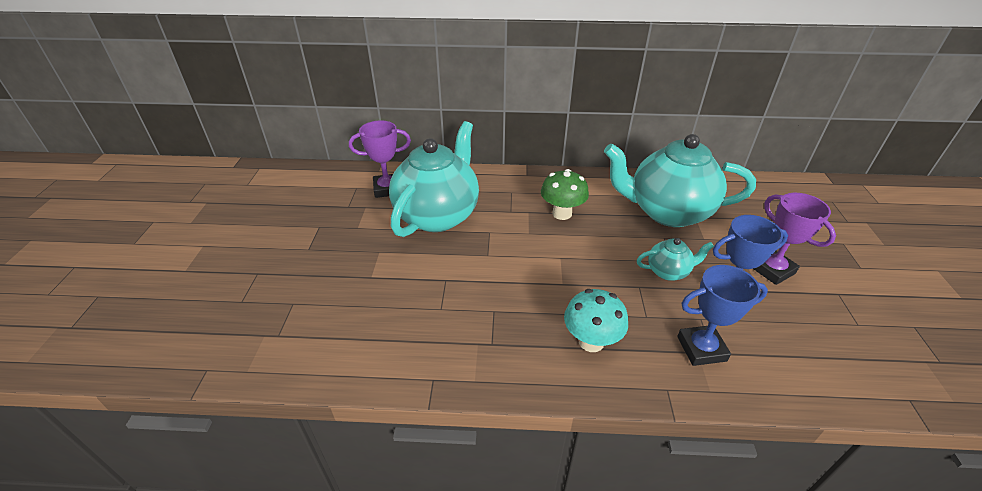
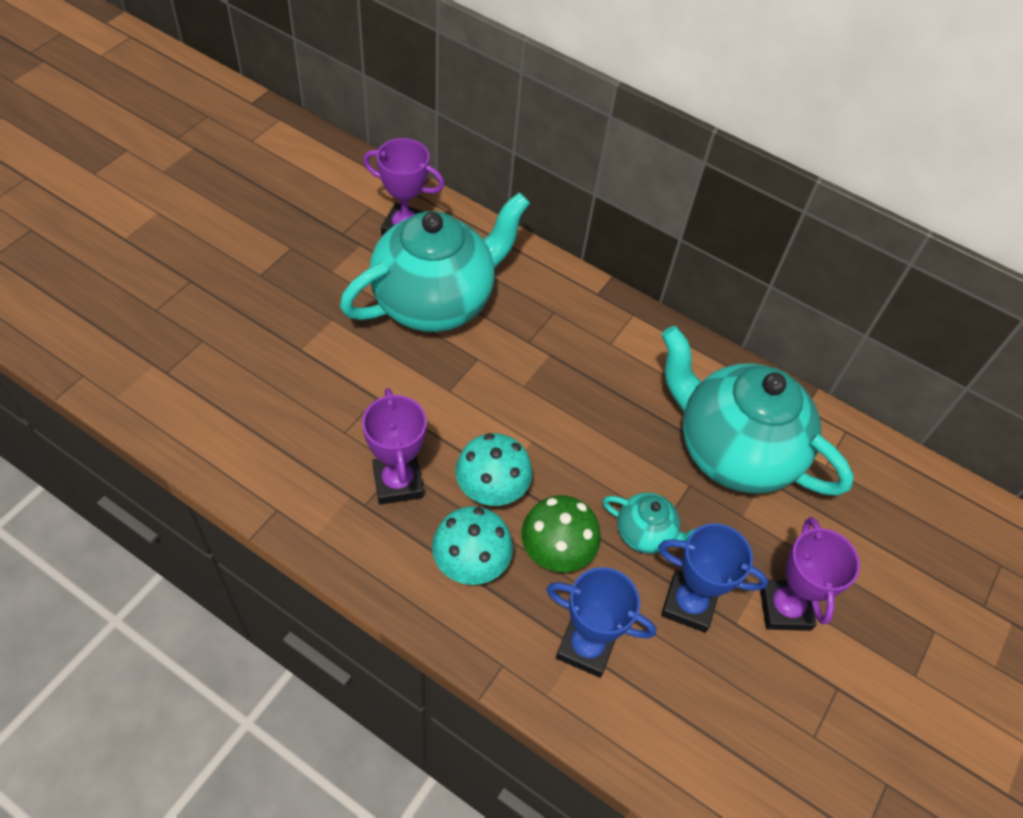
camera: 25 degrees right, 15 degrees up
green mushroom [541,169,589,220] -> green mushroom moved to [521,495,601,572]
none -> purple trophy [362,388,427,505]
none -> turquoise mushroom [456,433,532,506]

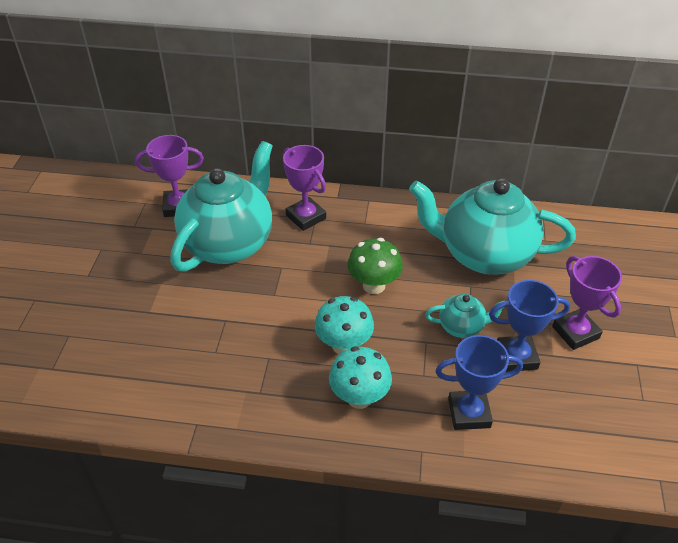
camera: 20 degrees left, 10 degrees down
purple trophy [362,388,427,505] -> purple trophy moved to [283,145,326,231]
green mushroom [521,495,601,572] -> green mushroom moved to [347,238,403,294]

